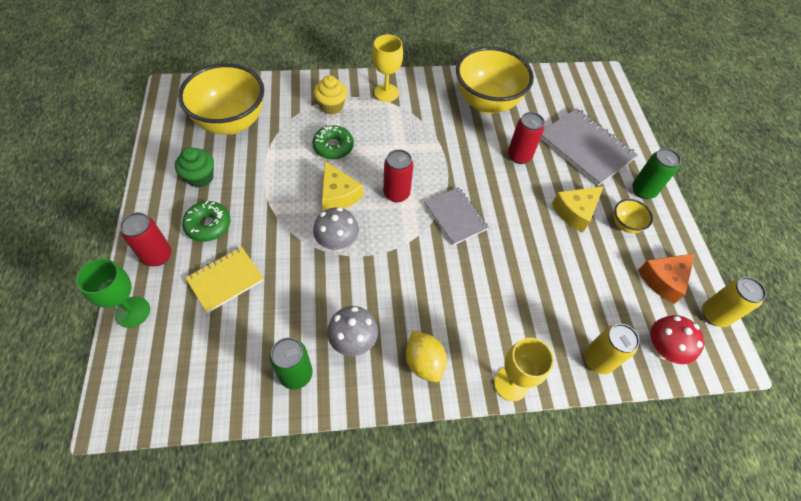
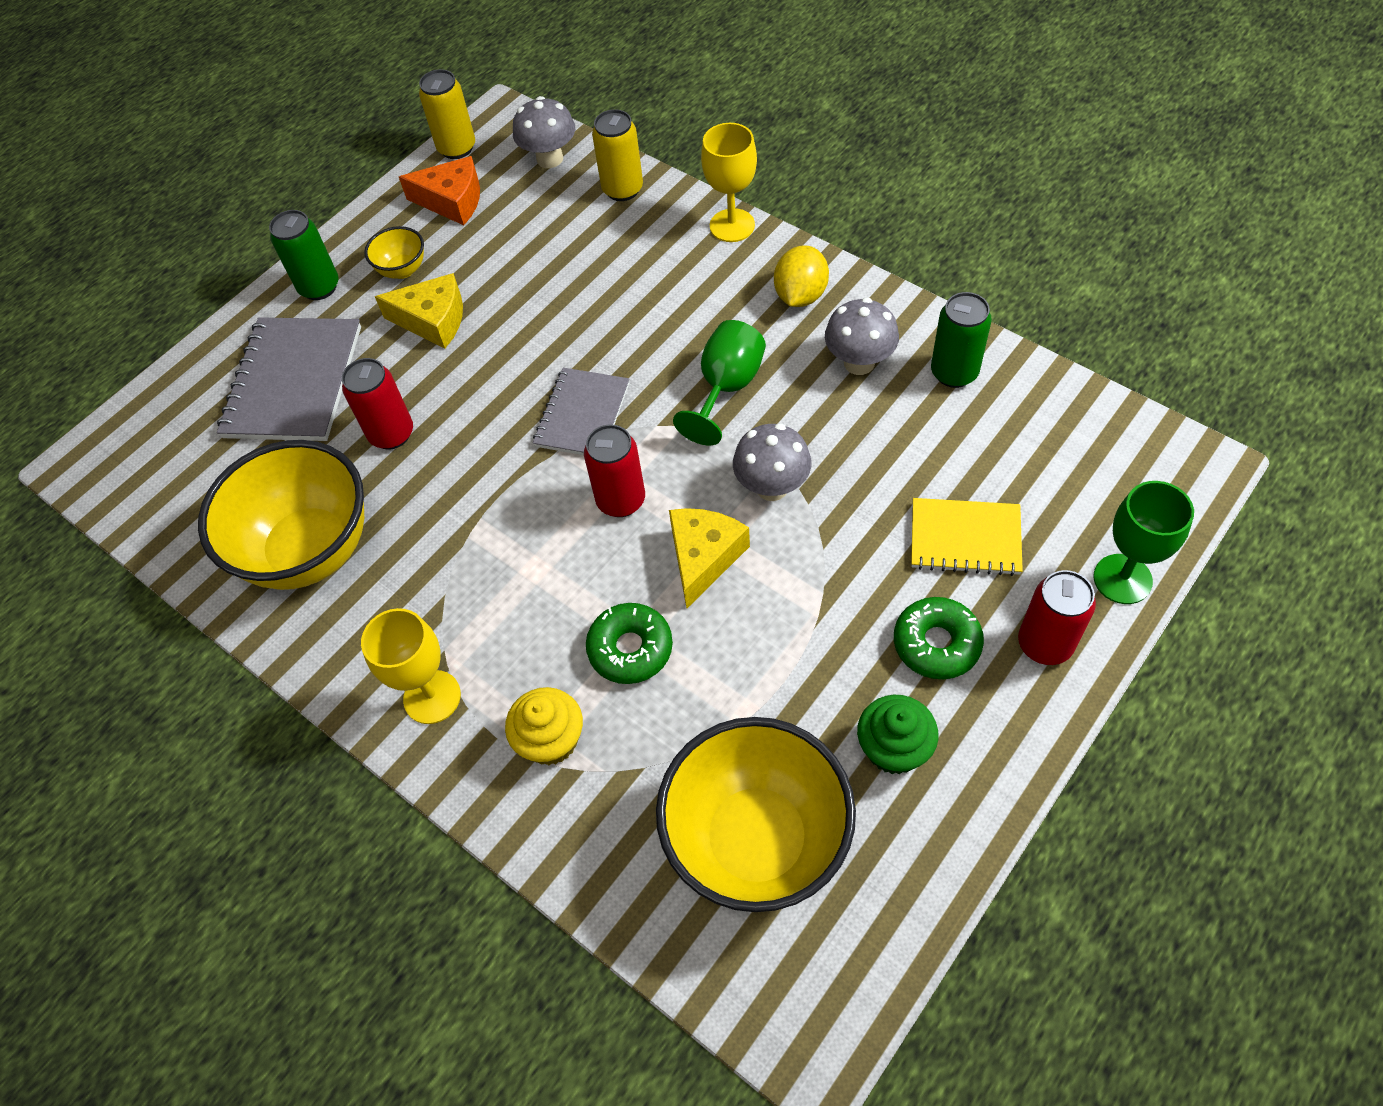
camera: 125 degrees left, 0 degrees up
red mushroom [651,315,704,364] -> grey mushroom [513,96,575,168]
none -> green goblet [673,320,766,445]

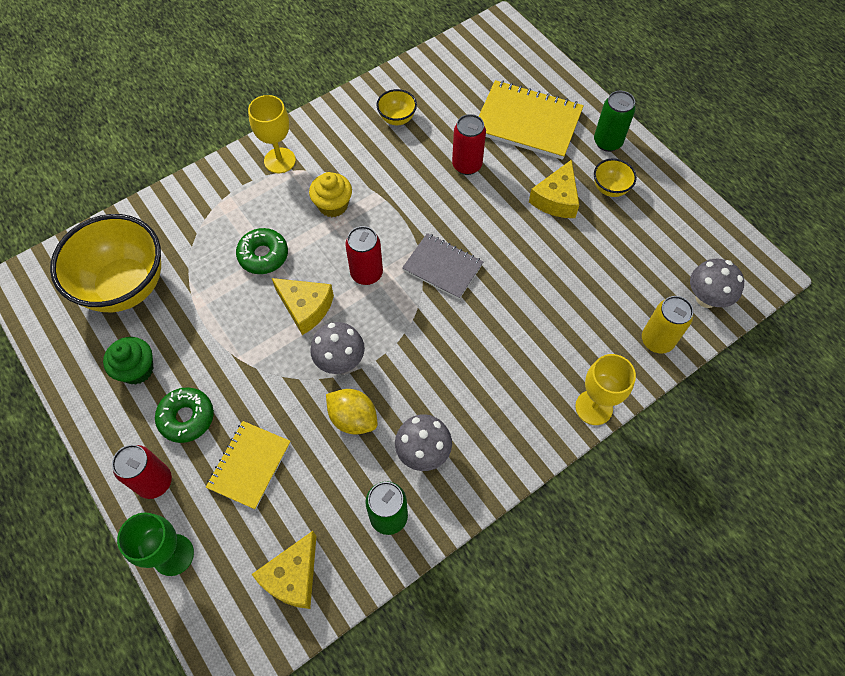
camera: 100 degrees right, 5 degrees up
yellow bowl [198,440,364,590] -> yellow bowl [376,89,417,125], size x0.44
grey notebook [217,317,361,441] -> yellow notebook [479,80,584,160]
orange cheese [399,156,480,225] -> none
yellow can [419,69,475,159] -> none
yellow cupcake [505,687,583,765] -> yellow cupcake moved to [309,172,352,217]
green goblet [673,320,766,445] -> none
yellow lemon [774,245,829,307] -> yellow lemon moved to [326,389,378,435]
none -> yellow cheese [252,531,317,609]

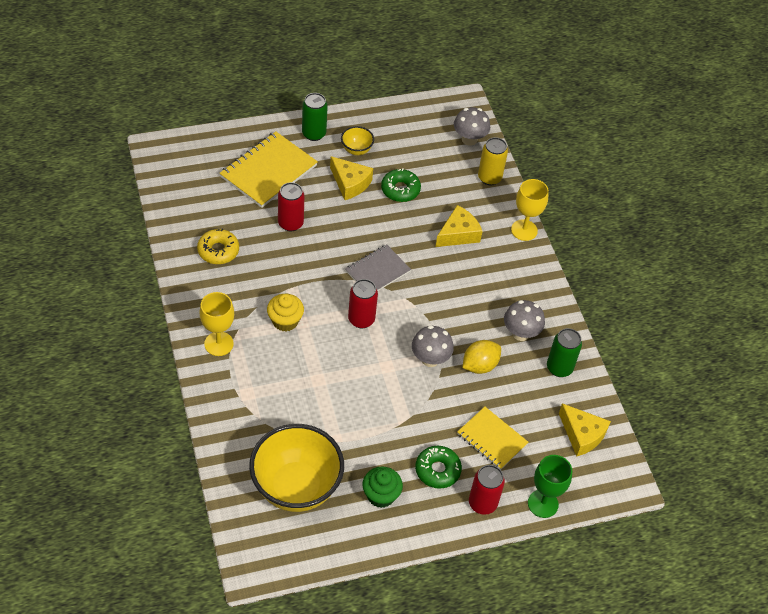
camera: 75 degrees left, 10 degrees down
green donut [236,228,288,274] -> green donut moved to [381,168,421,202]
yellow cheese [272,278,334,335] -> yellow cheese moved to [436,205,483,247]
yellow bowl [376,89,417,125] -> yellow donut [197,228,239,264]

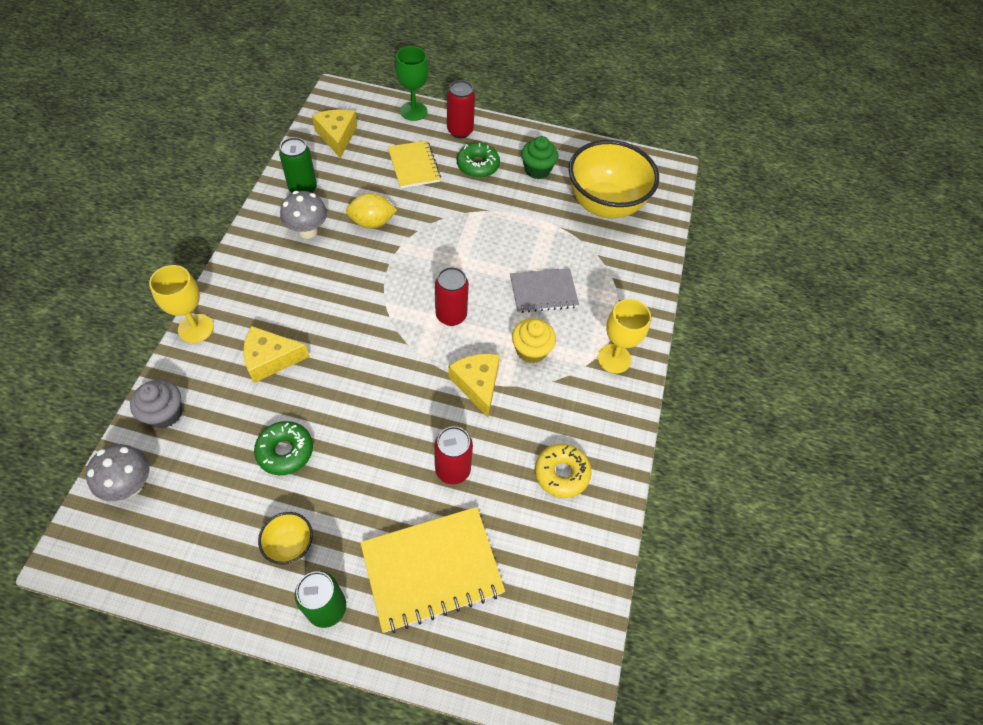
camera: 150 degrees left, 5 degrees up
yellow cheese [330,156,373,200] -> yellow cheese moved to [448,354,500,417]
grey notebook [345,244,411,291] -> grey notebook moved to [510,268,579,313]
grey mushroom [412,325,454,367] -> none
yellow can [478,137,508,185] -> grey cupcake [130,380,182,428]

